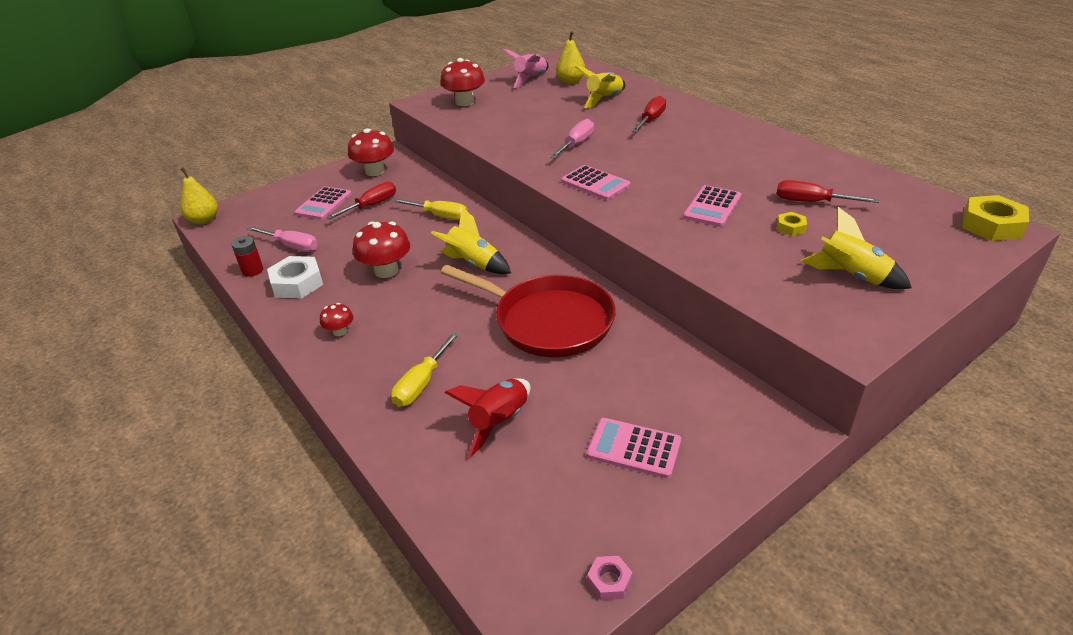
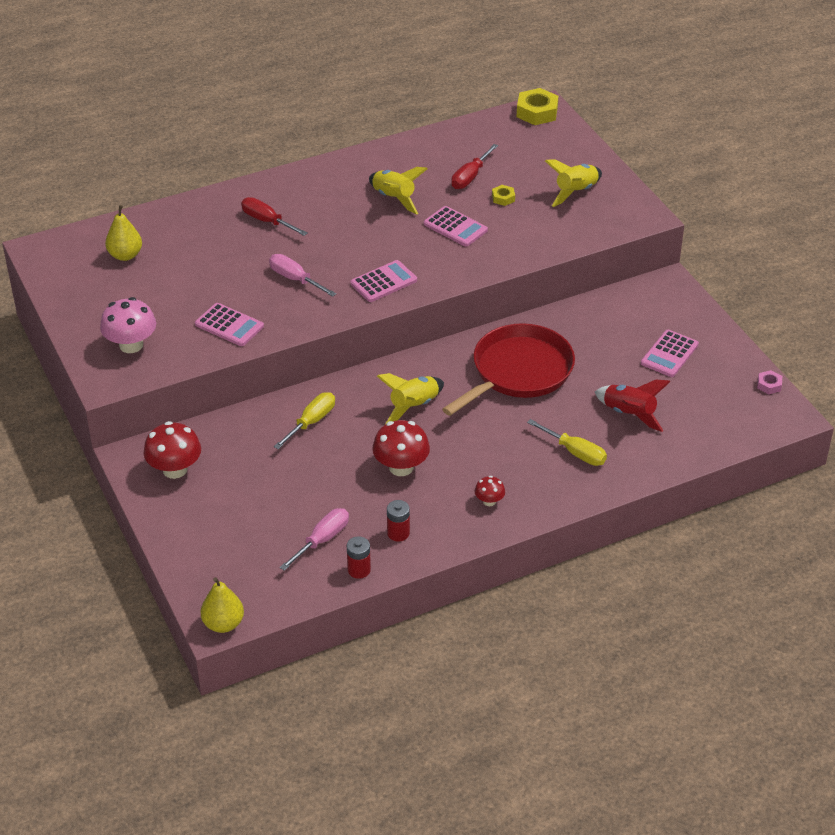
camera: 80 degrees left, 5 degrees up
white nut [267,256,323,299] -> red battery [387,500,410,541]
pink calculator [295,186,352,220] -> pink calculator moved to [195,303,264,346]
red screwdriver [326,182,396,220] -> none
red mushroom [440,58,485,106] -> pink mushroom [100,297,156,353]
pink rocket [502,49,549,88] -> none
yellow rocket [575,66,625,108] -> yellow rocket moved to [369,167,427,215]

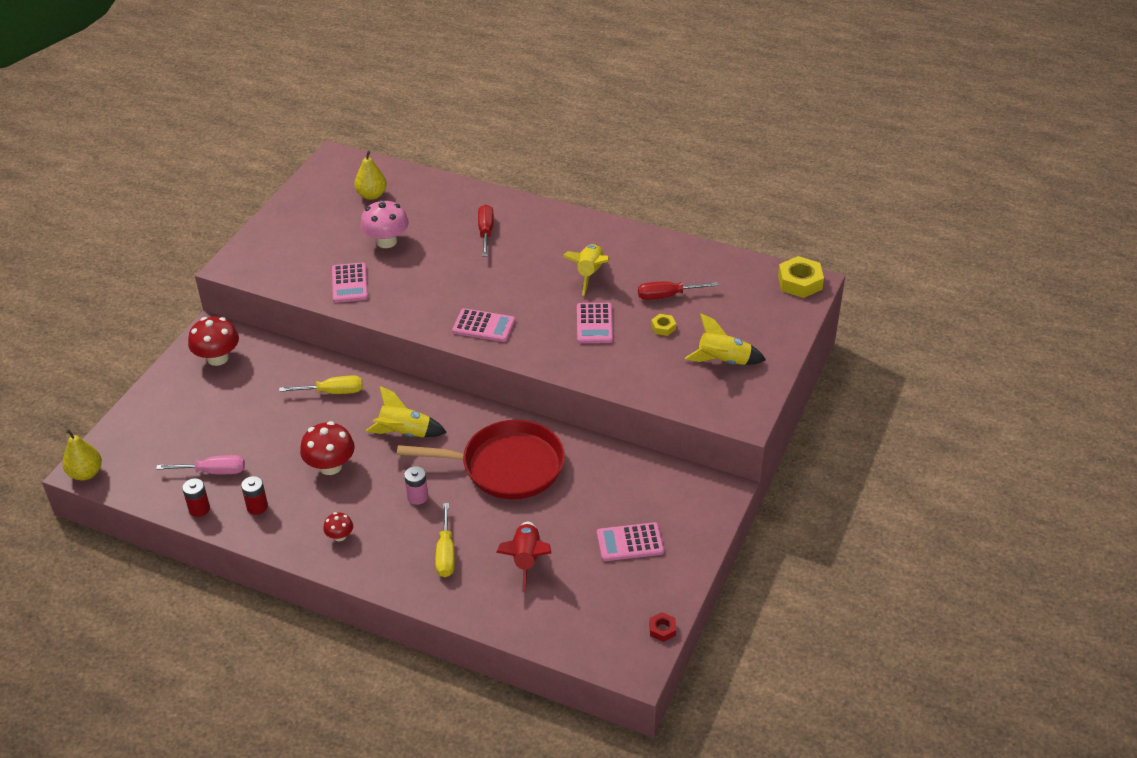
camera: 50 degrees right, 0 degrees up
pink mushroom [100,297,156,353] -> pink mushroom moved to [360,199,409,248]
pink screwdriver [269,254,336,297] -> none
pink nut [757,370,782,394] -> red nut [649,612,676,642]
none -> pink battery [404,466,428,505]

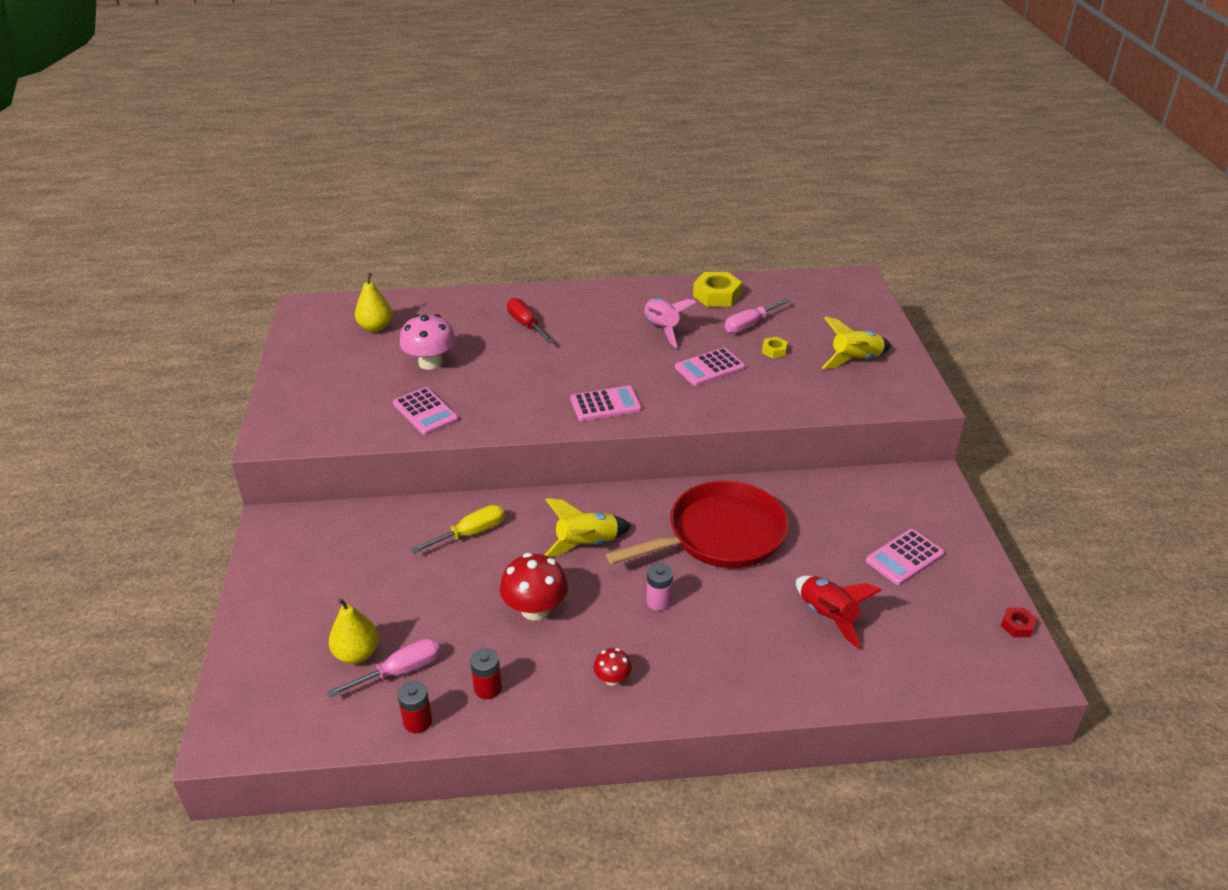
camera: 30 degrees left, 5 degrees down
yellow pear [63,429,102,481] -> yellow pear moved to [329,598,379,664]
red mushroom [188,317,239,366] -> none
yellow screwdriver [435,503,455,577] -> none
yellow rocket [562,244,609,296] -> pink rocket [644,298,696,348]
pink calculator [577,303,613,343] -> pink calculator turned 90 degrees clockwise [675,347,745,386]
red screwdriver [638,281,718,300] -> pink screwdriver [725,299,791,333]
yellow nut [778,256,824,298] -> yellow nut moved to [693,272,742,307]

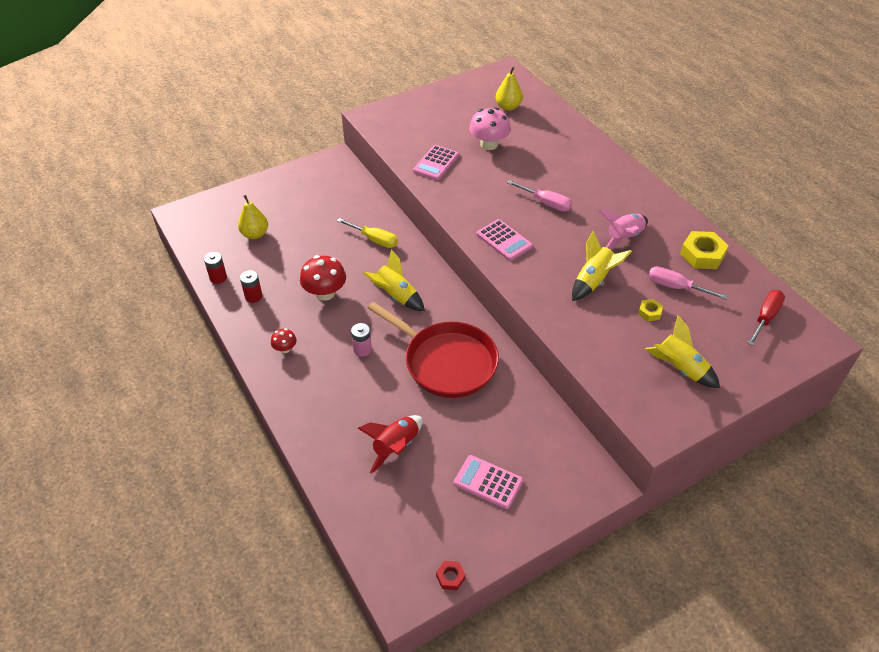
camera: 65 degrees right, 10 degrees up
pink screwdriver [327,638,441,697] -> pink screwdriver moved to [507,180,572,212]
red screwdriver [507,298,554,343] -> red screwdriver moved to [748,290,785,346]
pink calculator [675,347,745,386] -> yellow rocket [572,231,632,301]

